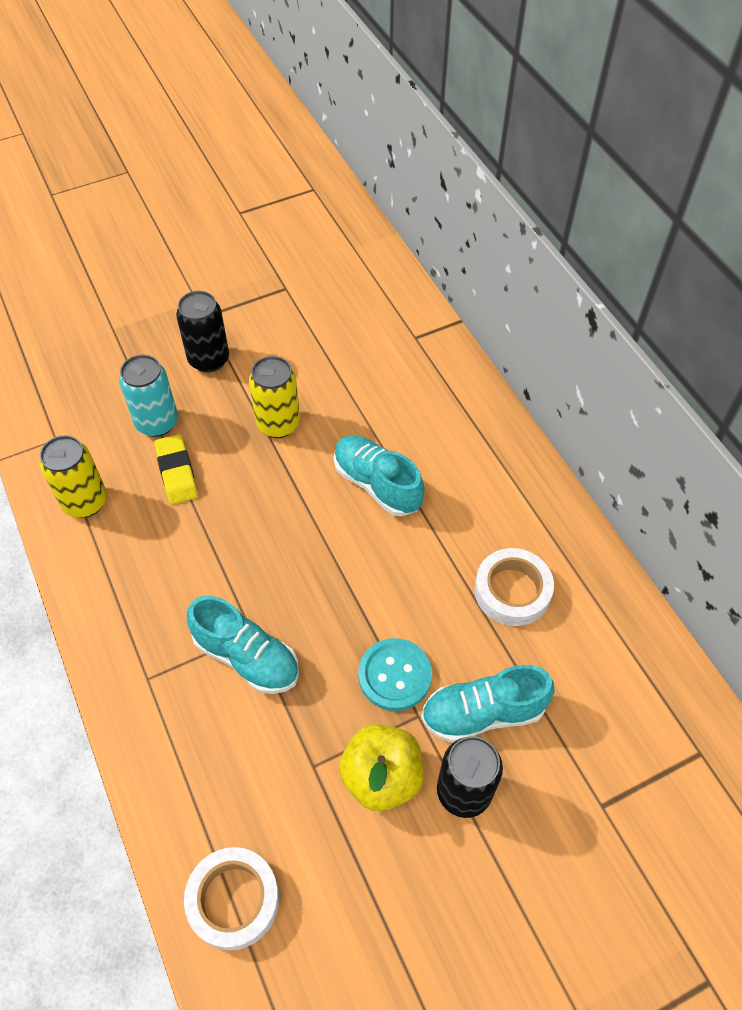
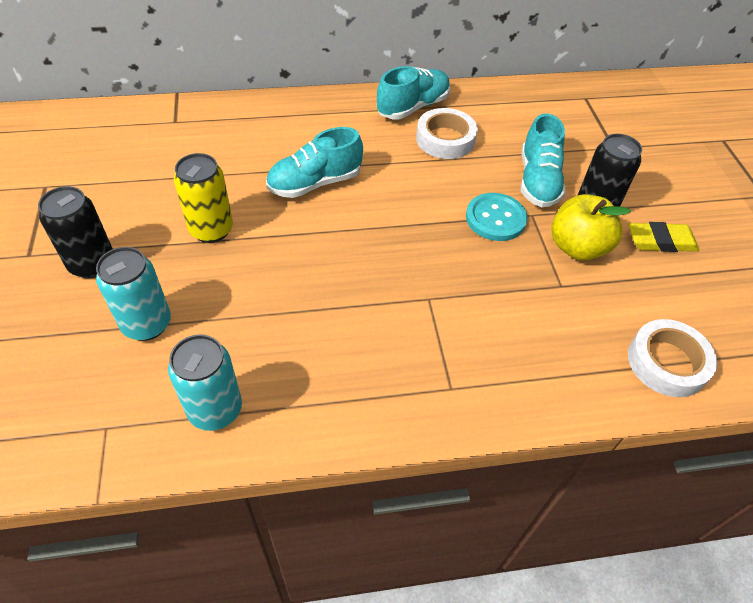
camera: 75 degrees left, 5 degrees down
yellow can [40,435,107,518] -> turquoise can [168,335,242,431]
yellow eraser [154,434,198,505] -> yellow eraser moved to [628,222,699,252]
turquoise shoe [187,596,299,694] -> turquoise shoe moved to [377,66,450,119]

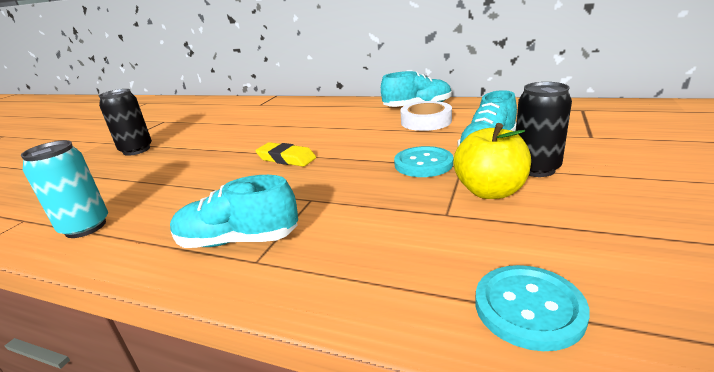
camera: 35 degrees right, 25 degrees down
turquoise can [96,247,171,341] -> none
yellow can [174,153,233,243] -> none
turquoise shoe [266,127,363,198] -> turquoise shoe moved to [170,175,298,248]
yellow eraser [628,222,699,252] -> yellow eraser moved to [255,142,316,167]
white tape [628,319,717,397] -> turquoise button [475,265,590,351]

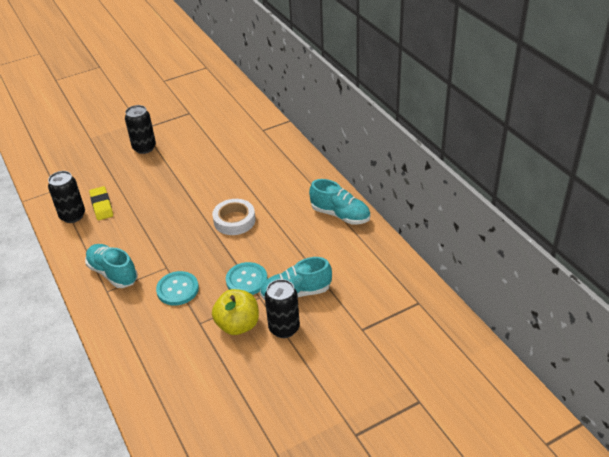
camera: 40 degrees right, 15 degrees up
turquoise can [21,140,108,238] -> black can [48,171,85,223]
yellow eraser [255,142,316,167] -> yellow eraser moved to [89,186,113,220]
white tape [400,101,452,131] -> white tape moved to [212,199,256,235]
turquoise button [475,265,590,351] -> turquoise button moved to [156,271,199,305]

